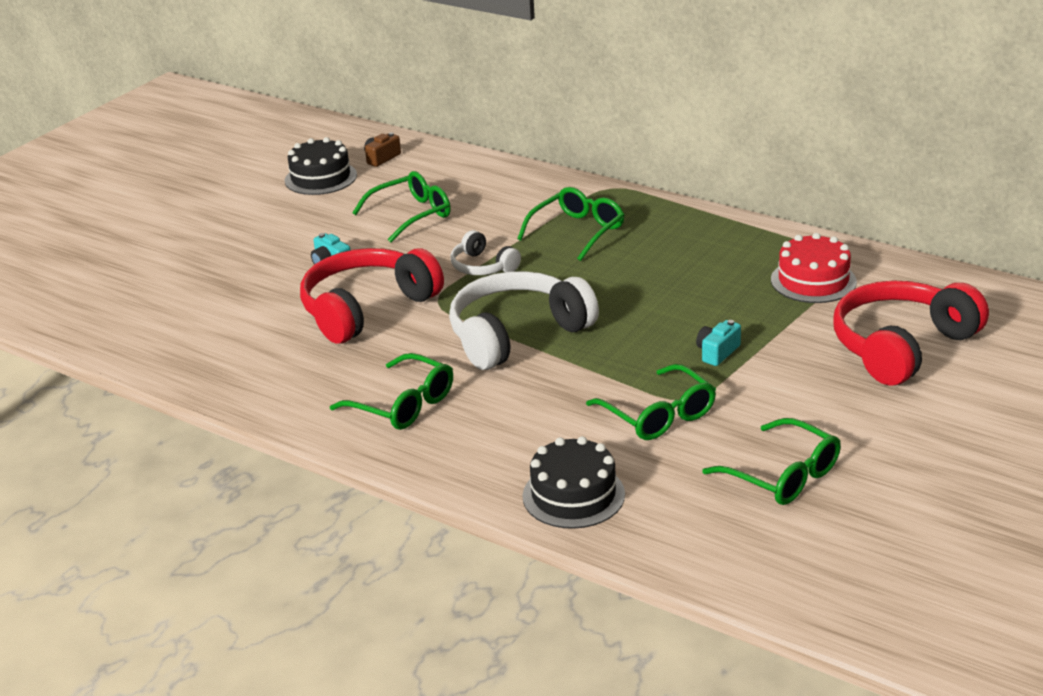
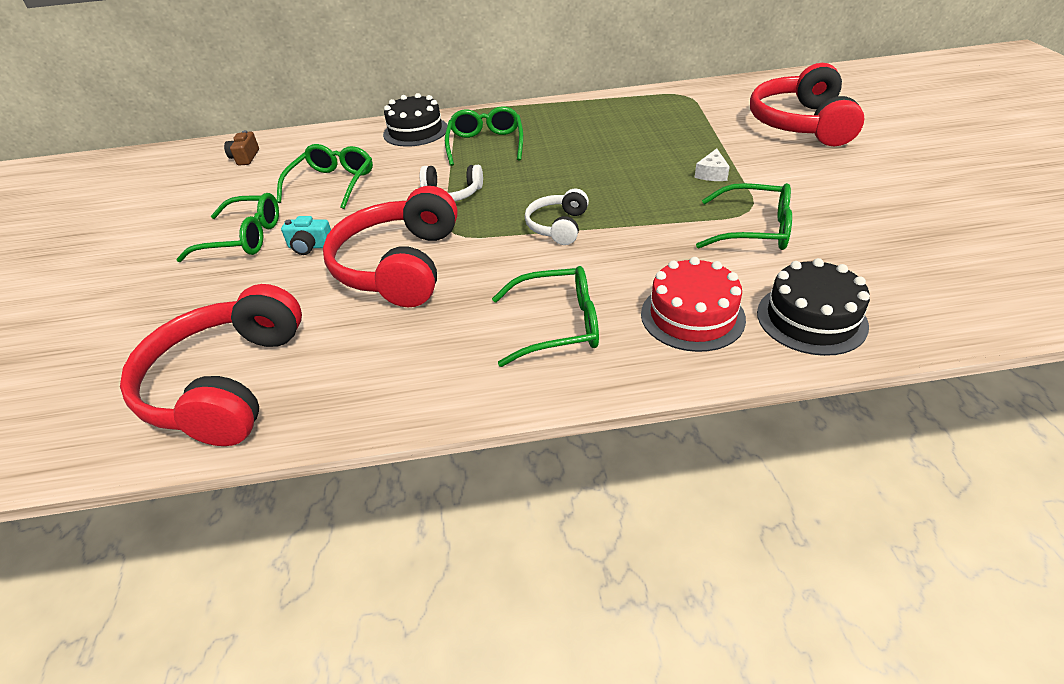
camera: 40 degrees left, 10 degrees up
black cake [285,137,357,195] -> black cake moved to [383,93,447,147]
white headphones [449,271,599,370] -> white headphones [525,189,589,245], size x0.51
turquoise camera [696,320,741,366] -> white cheese [695,148,730,181]
green glasses [702,418,841,505] -> green glasses moved to [176,193,279,262]
red cake [771,233,857,303] -> red cake moved to [641,257,746,352]
none -> red headphones [120,284,302,446]

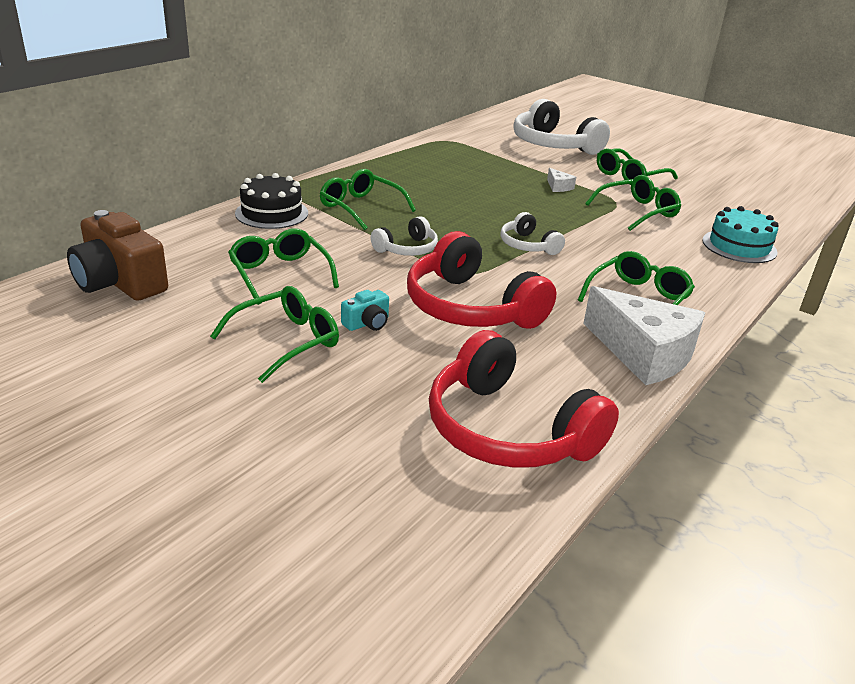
camera: 50 degrees left, 10 degrees down
brown camera [224,130,259,166] -> brown camera [67,210,168,301], size x2.15
red cake [641,257,746,352] -> none
red headphones [750,63,865,146] -> white headphones [513,99,610,155]
black cake [757,258,870,356] -> turquoise cake [702,206,779,263]
none -> white cheese [583,286,705,385]
none -> green glasses [597,148,678,185]

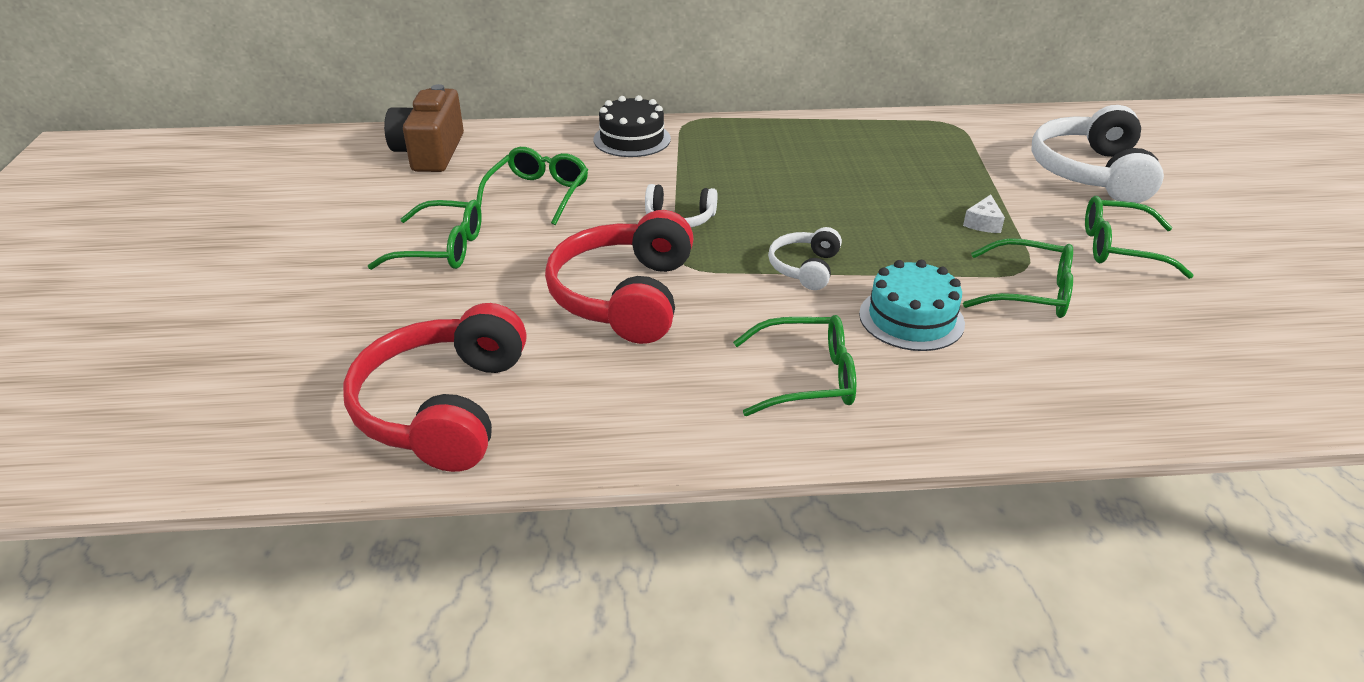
camera: 50 degrees right, 5 degrees up
green glasses [319,169,416,230] -> none
turquoise camera [341,290,389,331] -> none
white cheese [583,286,705,385] -> none
turquoise cake [702,206,779,263] -> turquoise cake moved to [859,260,965,351]

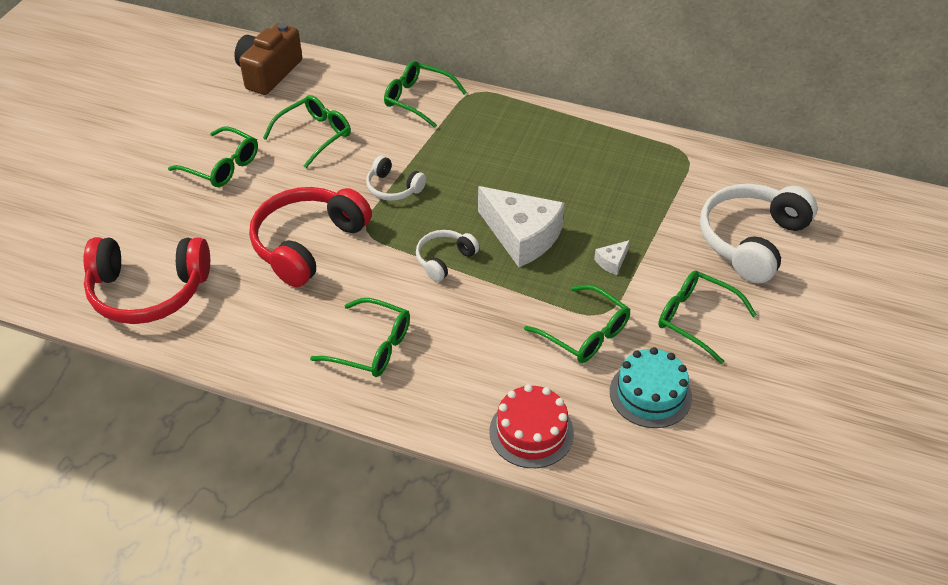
camera: 25 degrees right, 10 degrees up
red headphones [343,303,527,472] -> red headphones turned 120 degrees counterclockwise [83,237,210,324]
black cake [593,95,671,157] -> green glasses [384,61,467,128]
turquoise cake [859,260,965,351] -> turquoise cake moved to [610,347,692,428]
none -> white cheese [478,186,565,267]
none -> red cake [490,384,574,468]

